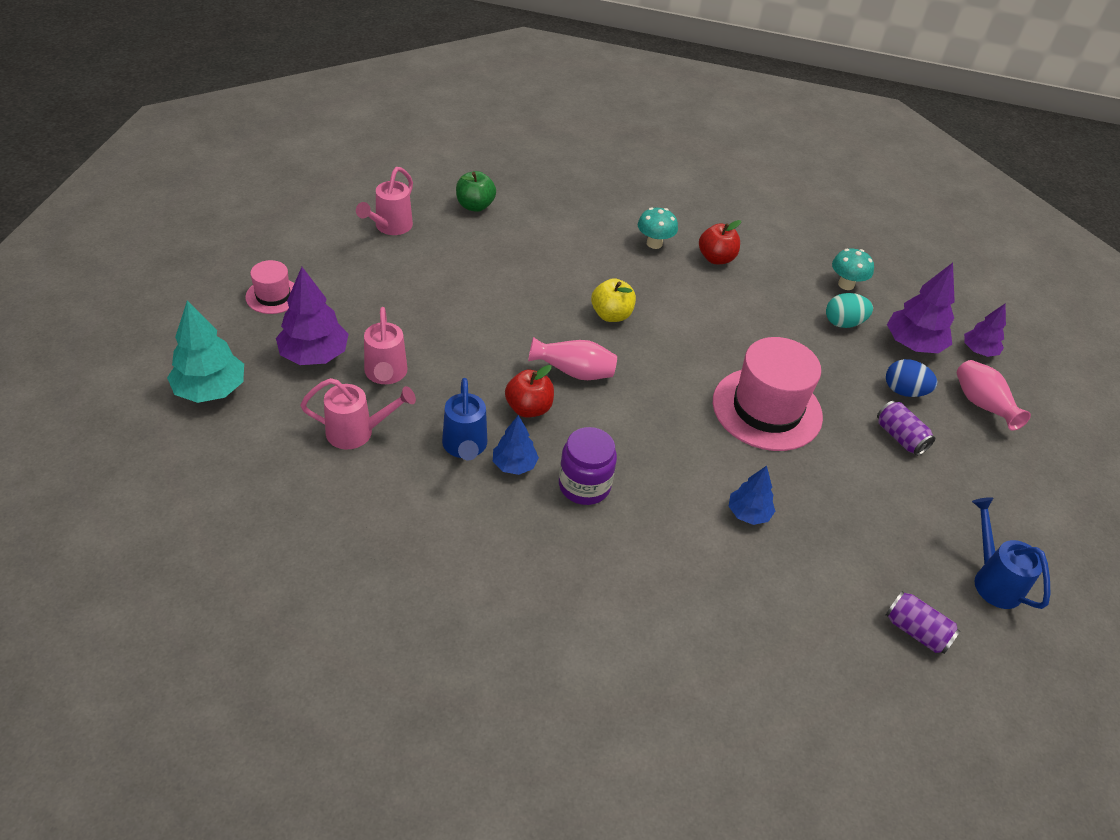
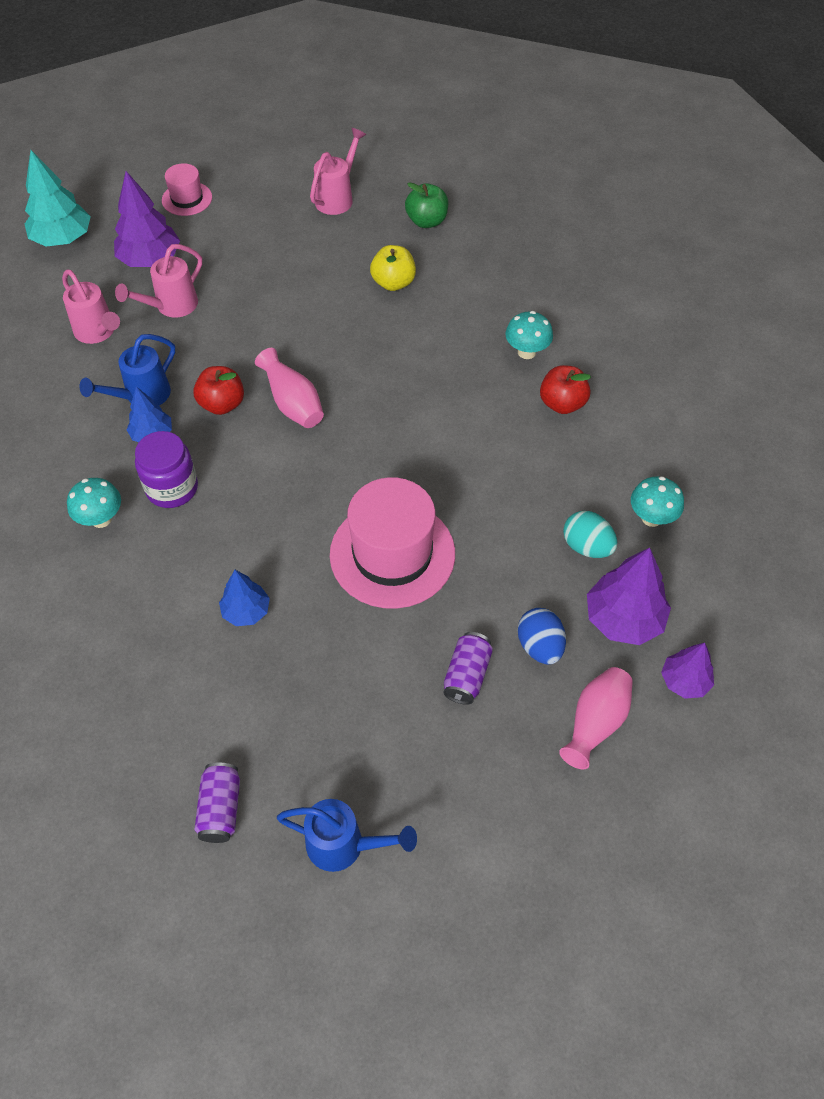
camera: 55 degrees right, 10 degrees up
pink watering can [356,167,413,235] -> pink watering can turned 135 degrees clockwise [310,128,366,215]
yellow apple [591,278,636,322] -> yellow apple moved to [370,245,416,291]
blue watering can [972,497,1051,609] -> blue watering can turned 75 degrees clockwise [277,799,417,872]
none -> turquoise mushroom [67,478,121,528]

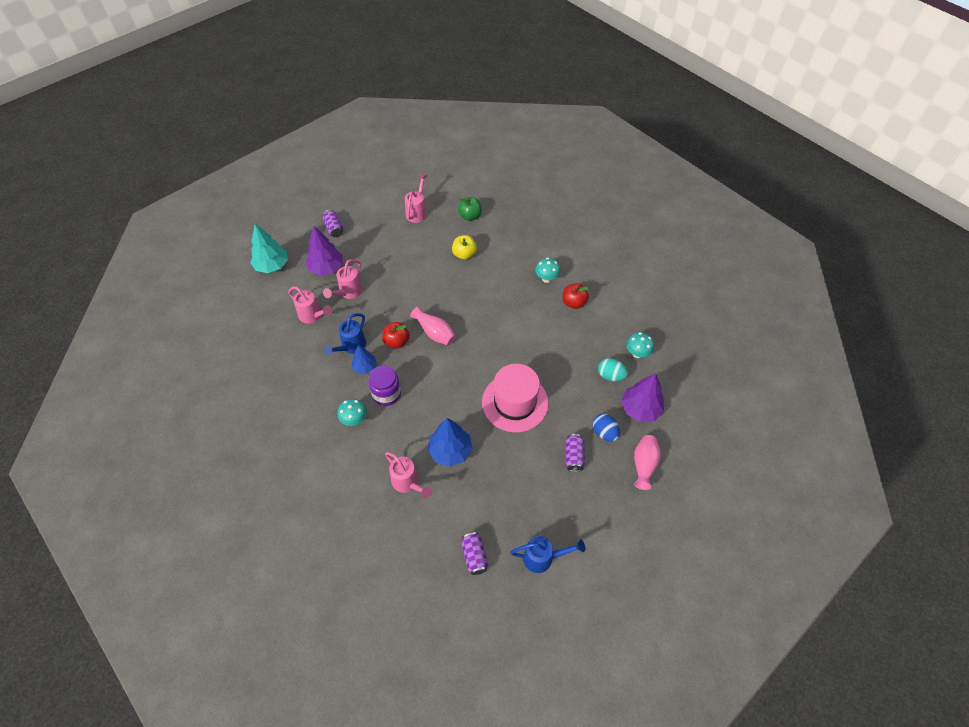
camera: 15 degrees left, 0 degrees up
pink hat [162,163,212,216] -> purple can [323,210,344,237]
blue tree [219,570,270,626] -> blue tree [428,418,473,467], size x1.64
purple tree [661,643,714,699] -> none
none -> pink watering can [385,452,432,498]

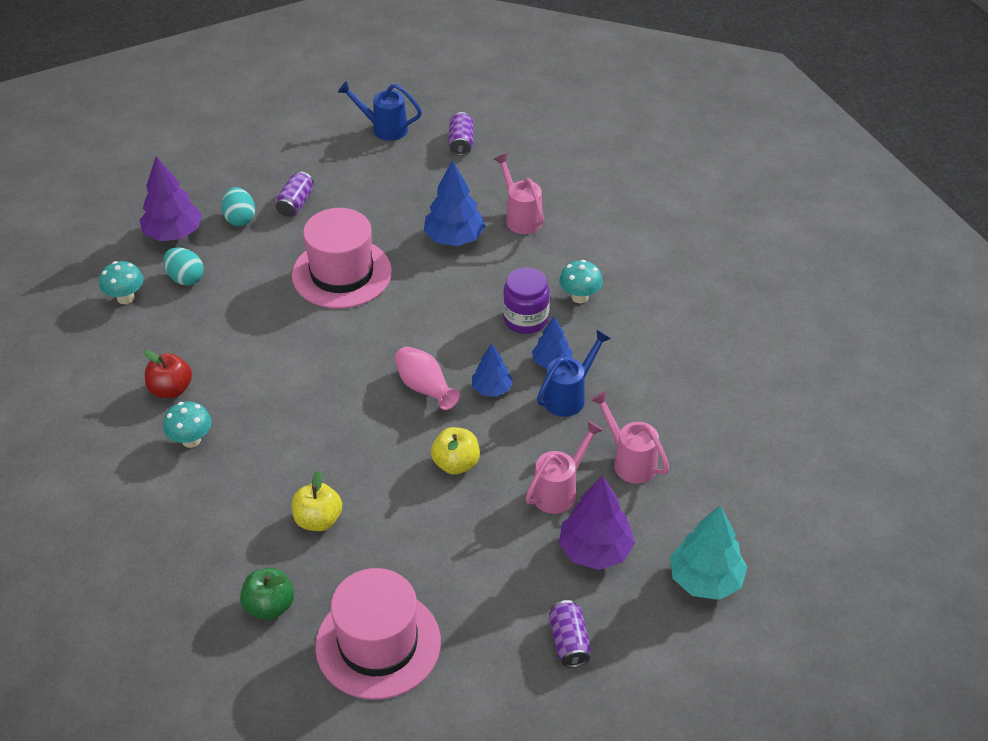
camera: 165 degrees left, 10 degrees down
red apple [382,322,410,349] -> blue tree [472,344,513,397]
pink watering can [405,174,427,223] -> pink hat [315,568,441,700]
blue egg [593,414,620,442] -> turquoise egg [221,187,255,226]
pink vase [634,435,661,490] -> none
none -> yellow apple [431,427,480,475]

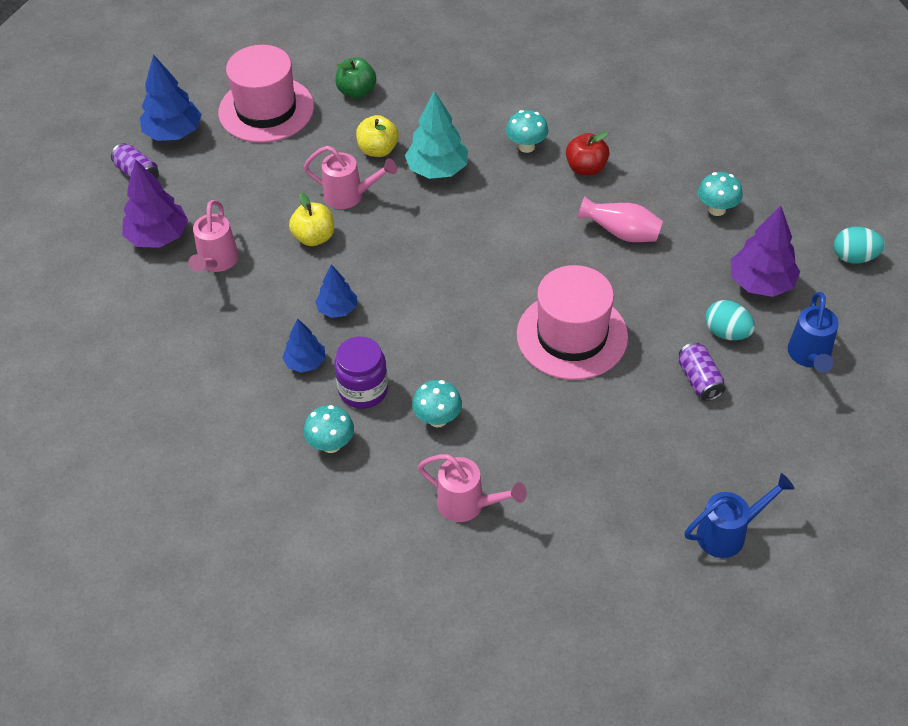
camera: 145 degrees right, 5 degrees up
turquoise egg [163,247,204,286] -> turquoise egg moved to [834,227,885,263]
pink vase [395,346,460,410] -> pink vase moved to [577,196,663,242]
blue tree [424,160,486,246] -> blue tree moved to [140,54,202,141]
purple can [448,112,474,156] -> none
blue watering can [537,330,611,417] -> blue watering can moved to [788,292,839,373]
pink watering can [591,391,669,484] -> pink watering can moved to [304,146,397,209]
turquoise tree [670,505,747,600] -> turquoise tree moved to [405,91,468,179]
none -> turquoise mushroom [412,380,462,427]

